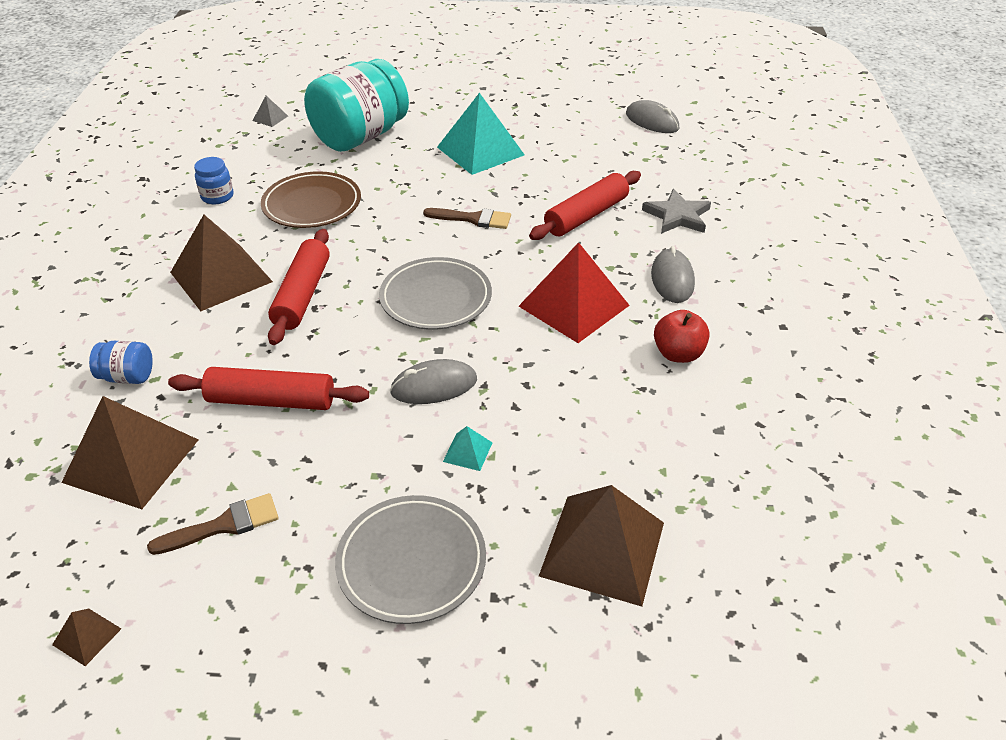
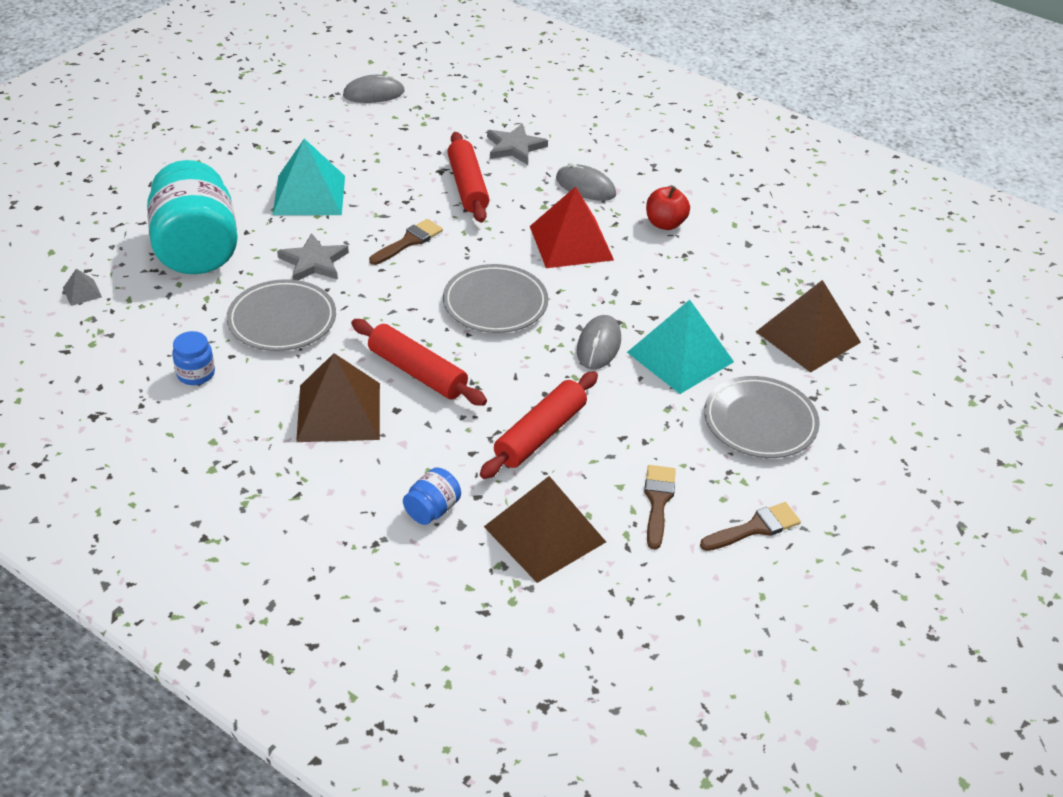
camera: 60 degrees left, 0 degrees up
brown pyramid [52,609,121,666] -> none
brown plate [261,171,361,228] -> grey plate [226,279,336,351]
turquoise pyramid [443,426,493,471] -> turquoise pyramid [627,299,734,394], size x2.38
none -> grey star [277,233,349,280]
none -> brown brush [700,502,801,551]

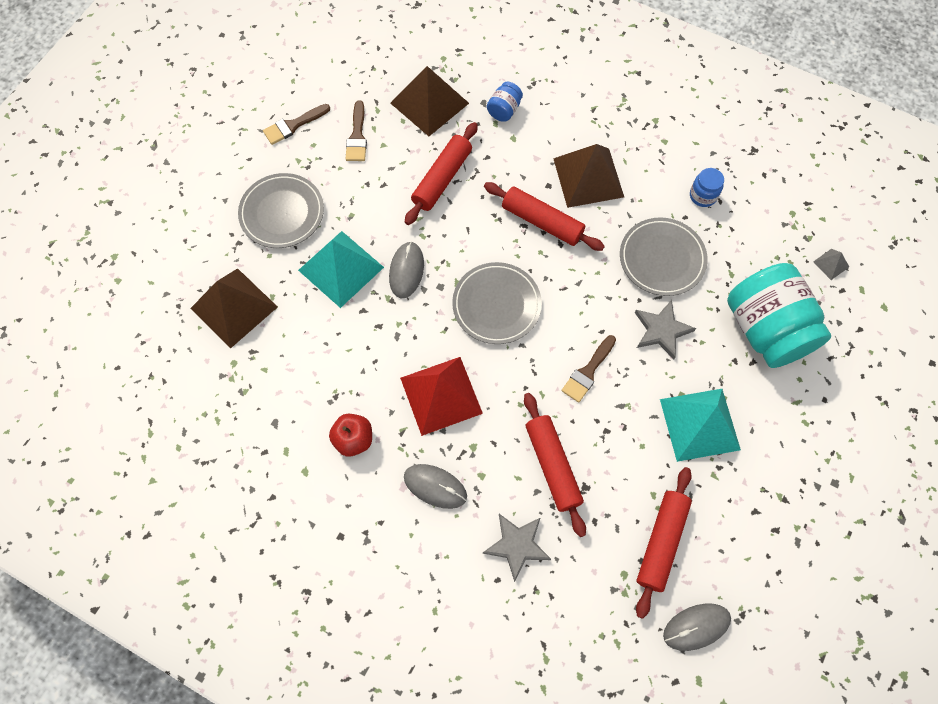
camera: 175 degrees right, 25 degrees up
none -> red rolling pin [636,467,692,619]

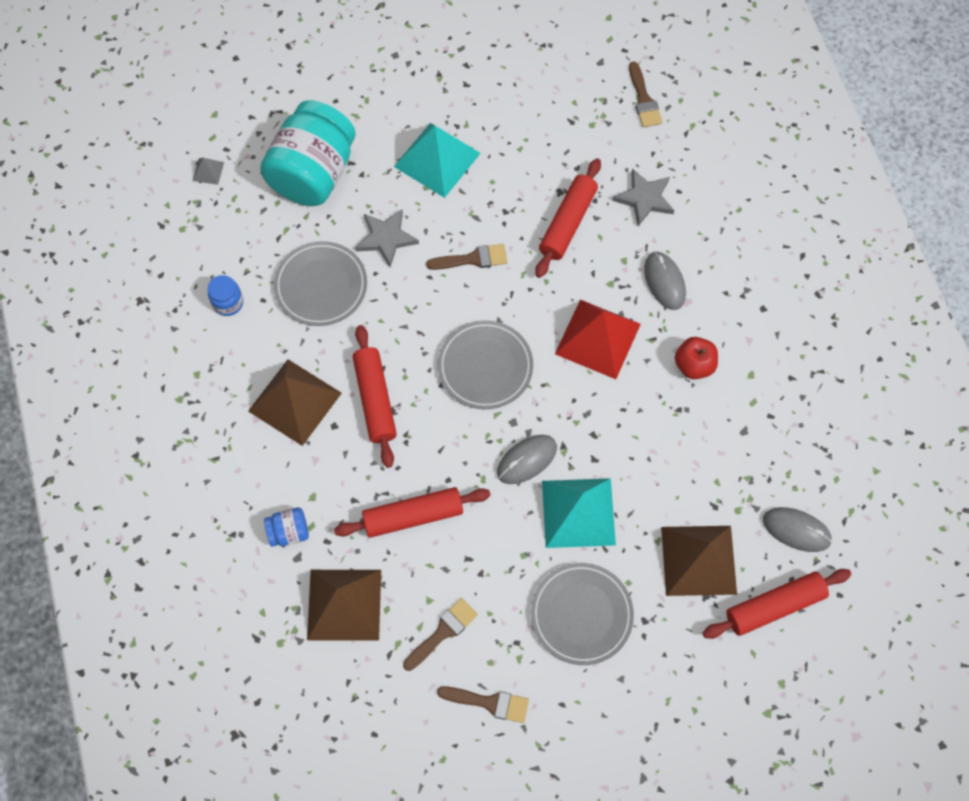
camera: 135 degrees left, 0 degrees up
red rolling pin [636,467,692,619] -> red rolling pin moved to [703,569,851,639]
grey mouse [663,604,731,651] -> grey mouse moved to [763,507,832,552]
none -> brown brush [629,62,662,127]

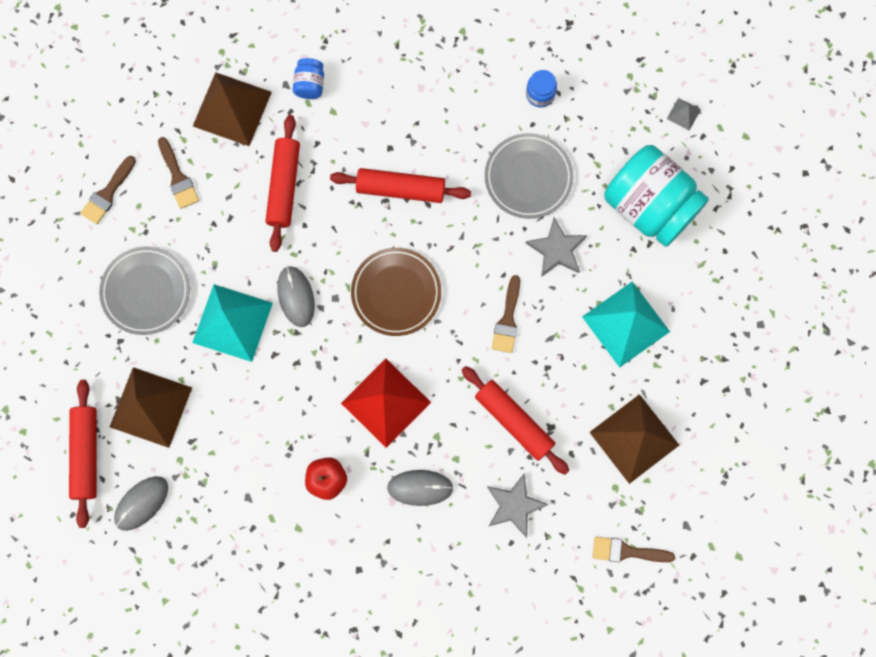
camera: 110 degrees right, 10 degrees up
brown pyramid [248,359,342,446] -> brown pyramid moved to [589,394,679,484]
grey plate [438,320,533,409] -> brown plate [351,248,441,336]

